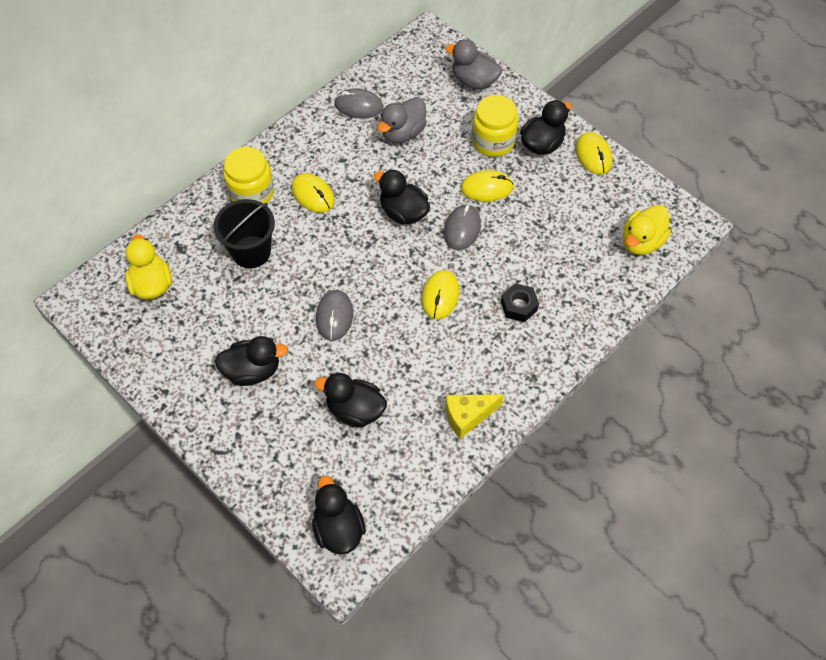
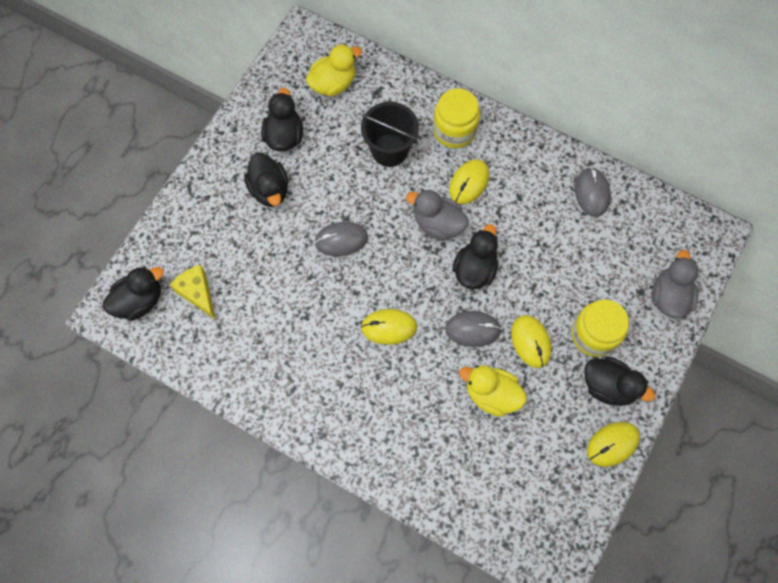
camera: 75 degrees right, 10 degrees up
black duck [314,373,387,428] -> black duck moved to [261,88,303,151]
grey duck [377,97,427,143] -> grey duck moved to [406,189,469,241]
yellow cheese [446,394,504,439] -> yellow cheese moved to [169,265,216,320]
black nut [501,283,539,322] -> none
yellow duck [623,205,671,255] -> yellow duck moved to [459,365,527,417]

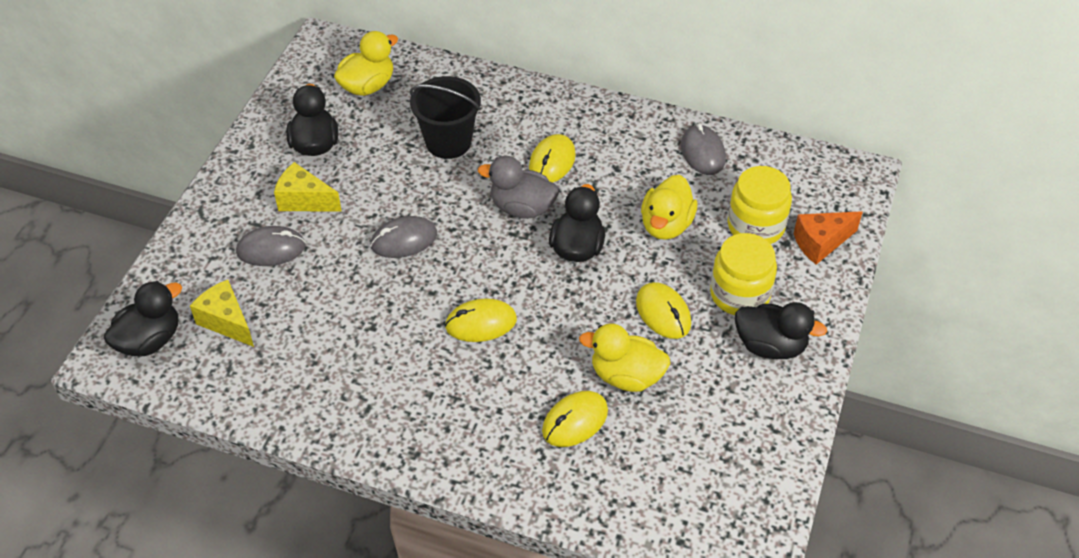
camera: 10 degrees left, 20 degrees down
black duck [244,153,288,207] -> yellow cheese [274,162,342,212]
yellow jar [433,88,480,148] -> yellow jar moved to [728,166,792,244]
grey mouse [445,311,502,347] -> grey mouse moved to [236,226,306,266]
yellow mouse [587,422,640,467] -> yellow mouse moved to [542,391,608,447]
grey duck [652,250,698,318] -> orange cheese [794,211,863,265]
none -> yellow duck [641,175,697,240]

